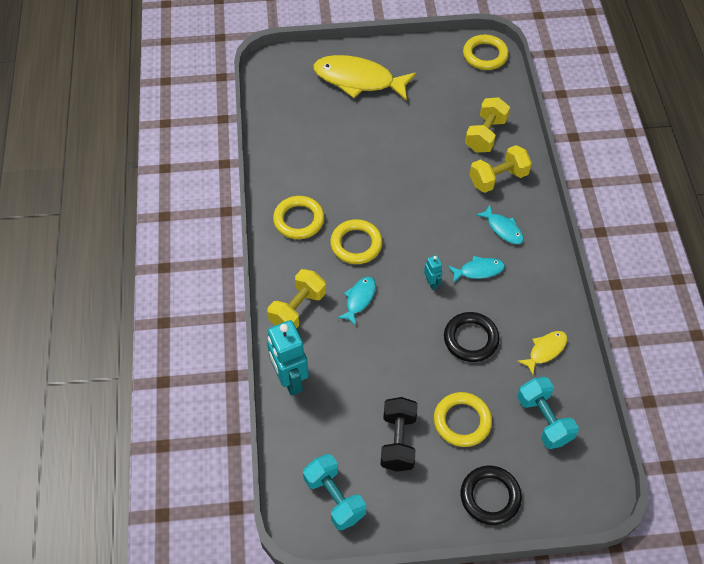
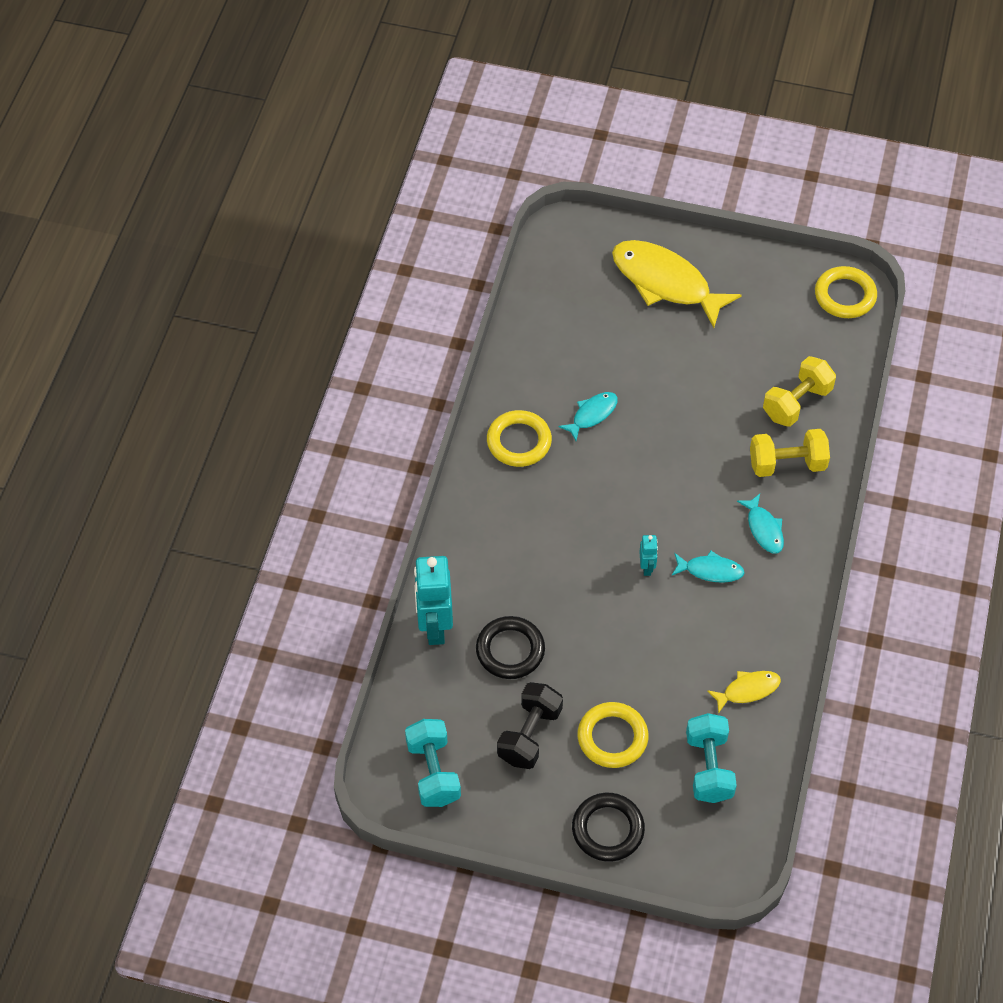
camera: 20 degrees right, 0 degrees up
yellow dumbbell [267,269,326,329] -> none
yellow ring [330,219,383,264] -> none
turquoise fish [337,277,376,326] -> turquoise fish moved to [558,392,618,441]
black ring [444,312,500,362] -> black ring moved to [476,616,545,679]

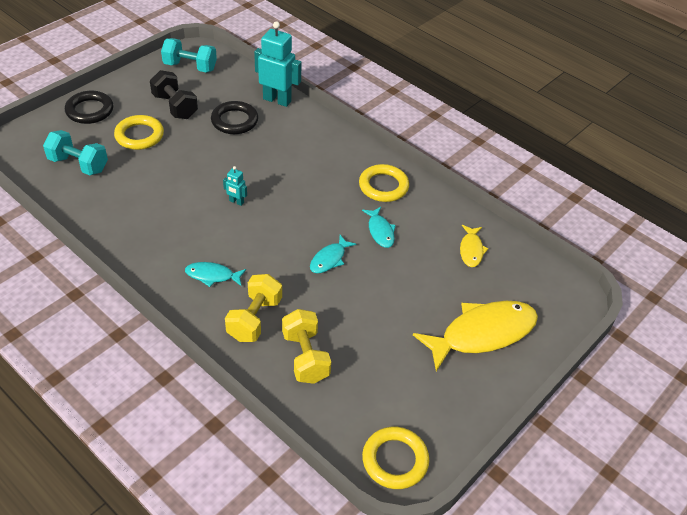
camera: 115 degrees right, 10 degrees down
turquoise fish [672,551,744,583] -> turquoise fish moved to [310,235,356,273]
yellow fish [707,671,781,714] -> yellow fish moved to [460,225,489,267]

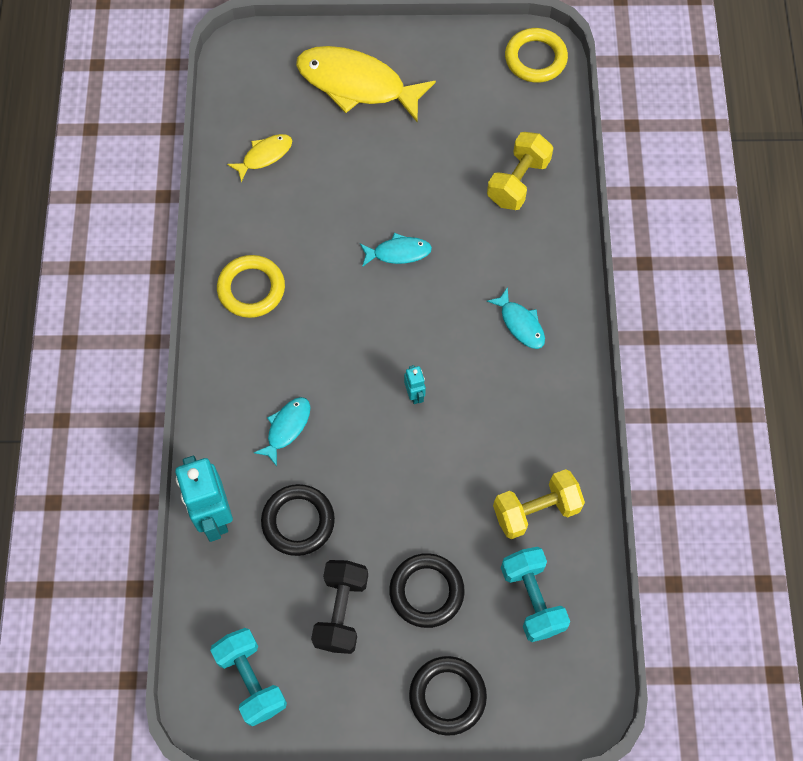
camera: 130 degrees left, 20 degrees up
yellow ring [114,115,164,150] -> black ring [389,553,465,628]
yellow dumbbell [225,274,282,342] -> yellow dumbbell moved to [493,469,585,539]
turquoise fish [362,207,396,248] -> turquoise fish moved to [254,397,310,466]

